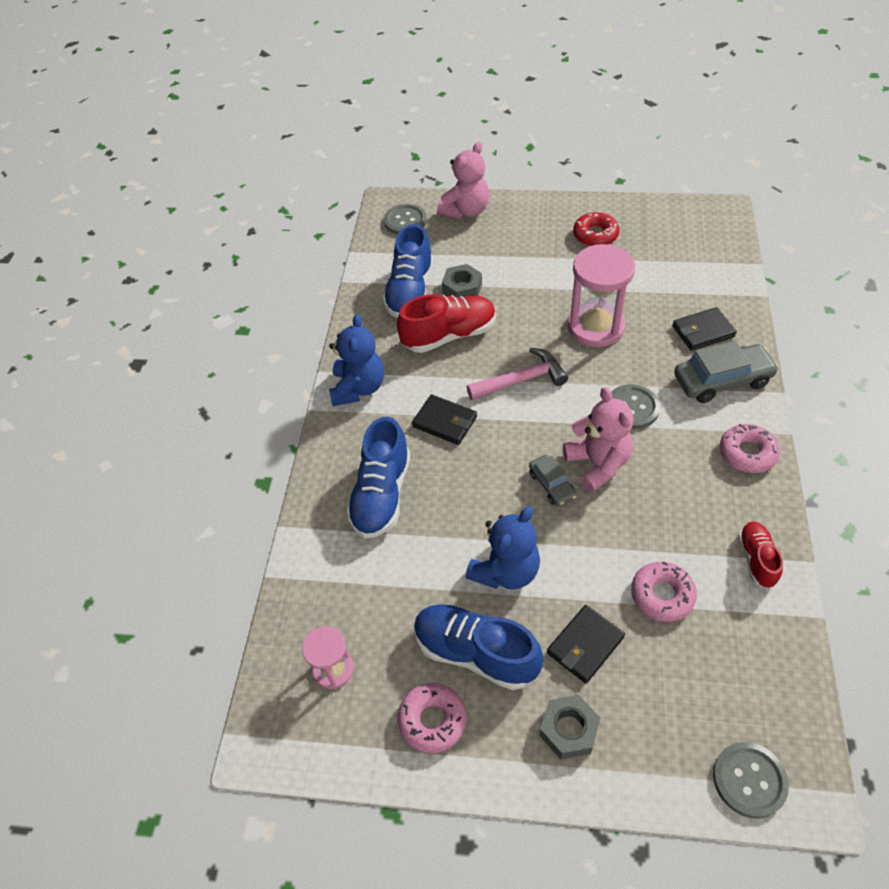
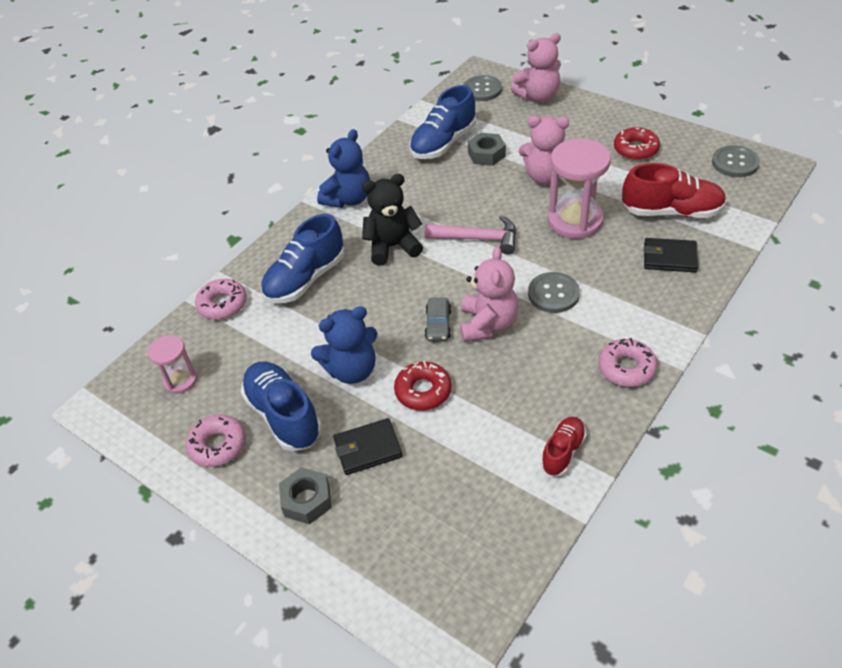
camera: 30 degrees right, 5 degrees down
red shoe [397,294,496,353] -> red shoe moved to [622,163,727,218]
black wallet [412,394,477,445] -> black teddy bear [362,174,423,266]
pink donut [631,561,697,622] -> pink donut moved to [195,279,247,320]
grey car [674,341,779,403] -> none
grey button [713,742,789,819] -> grey button moved to [712,145,760,177]
none -> red donut [394,361,452,411]
none -> pink teddy bear [519,116,569,185]

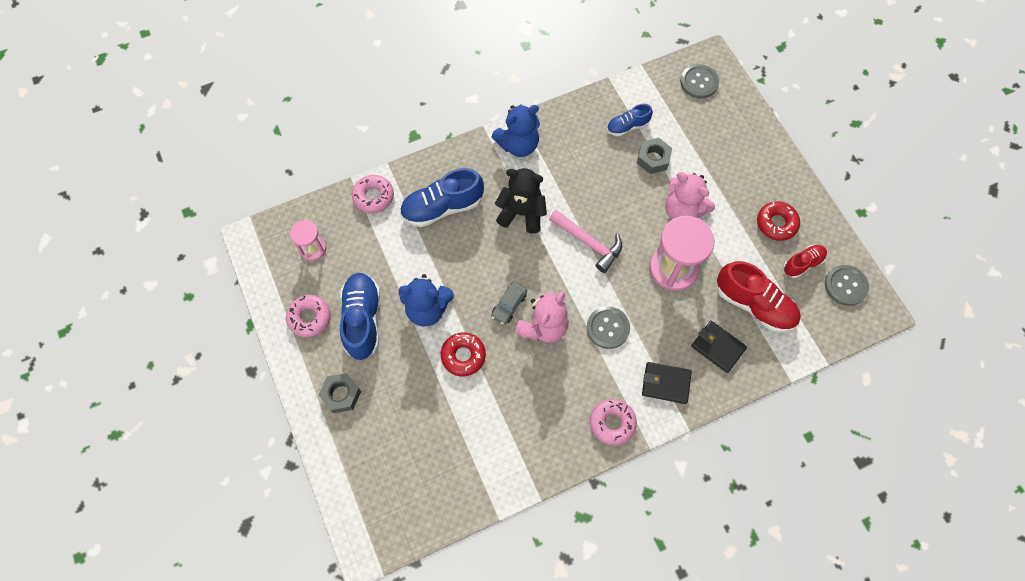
camera: 25 degrees right, 20 degrees up
black wallet [333,418,403,475] -> black wallet moved to [642,362,692,404]
blue shoe [409,85,476,159] -> blue shoe [607,104,653,137], size x0.57
pink teddy bear [511,33,561,102] -> none
red shoe [541,417,586,476] -> red shoe moved to [784,245,827,278]

